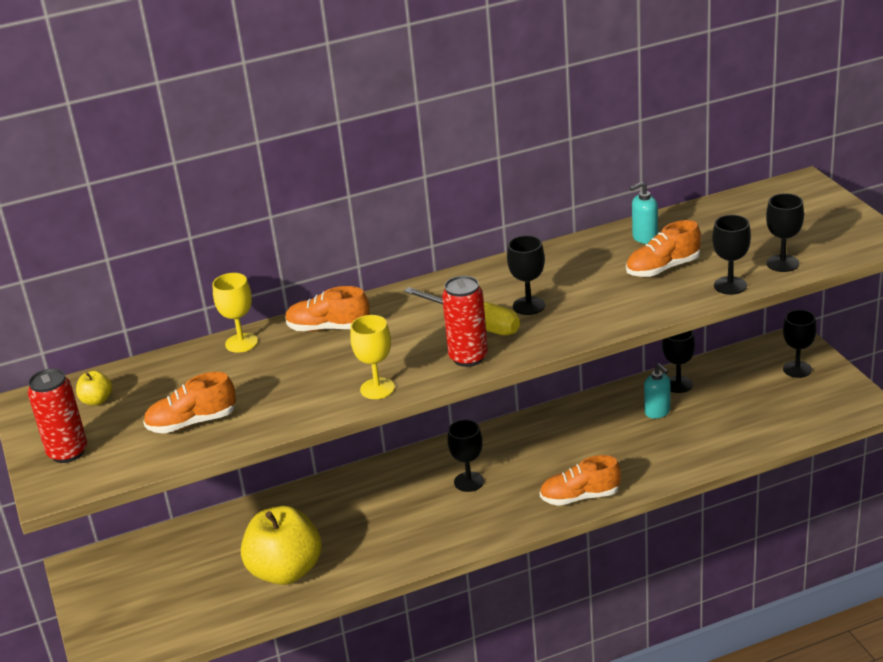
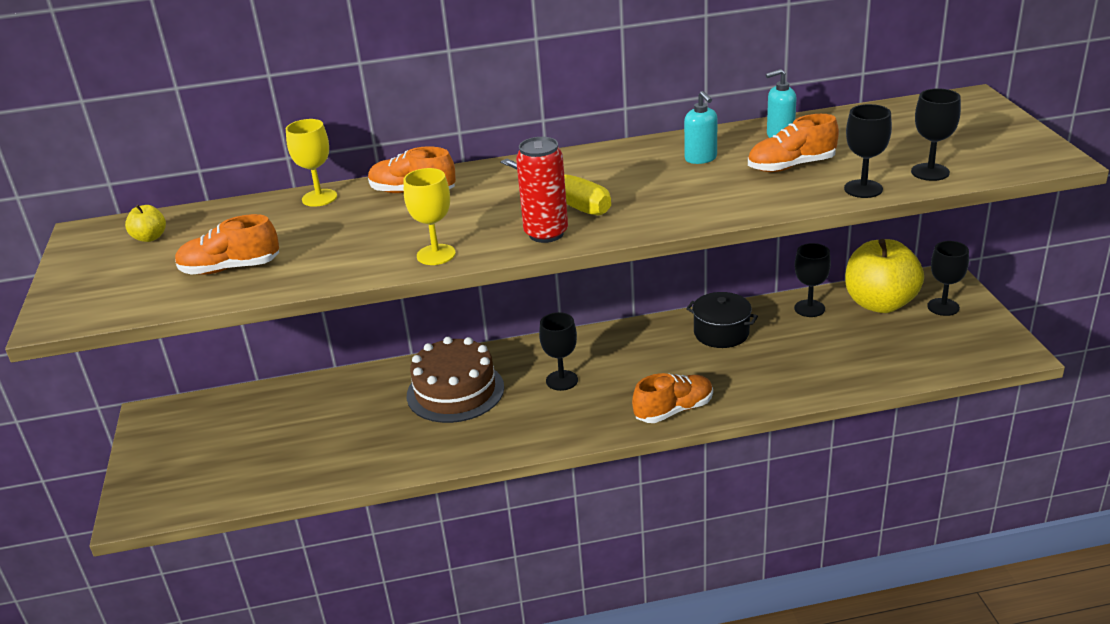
camera: 10 degrees right, 0 degrees up
red can [28,368,87,463] -> none
yellow apple [241,506,322,585] -> yellow apple moved to [845,239,924,313]
black goblet [507,235,545,315] -> none
orange shoe [540,455,621,506] -> orange shoe turned 150 degrees clockwise [632,373,713,423]
turquoise soap dispenser [644,363,670,419] -> turquoise soap dispenser moved to [684,91,717,164]
none -> brown cake [407,337,504,423]
none -> black pot [686,292,758,348]

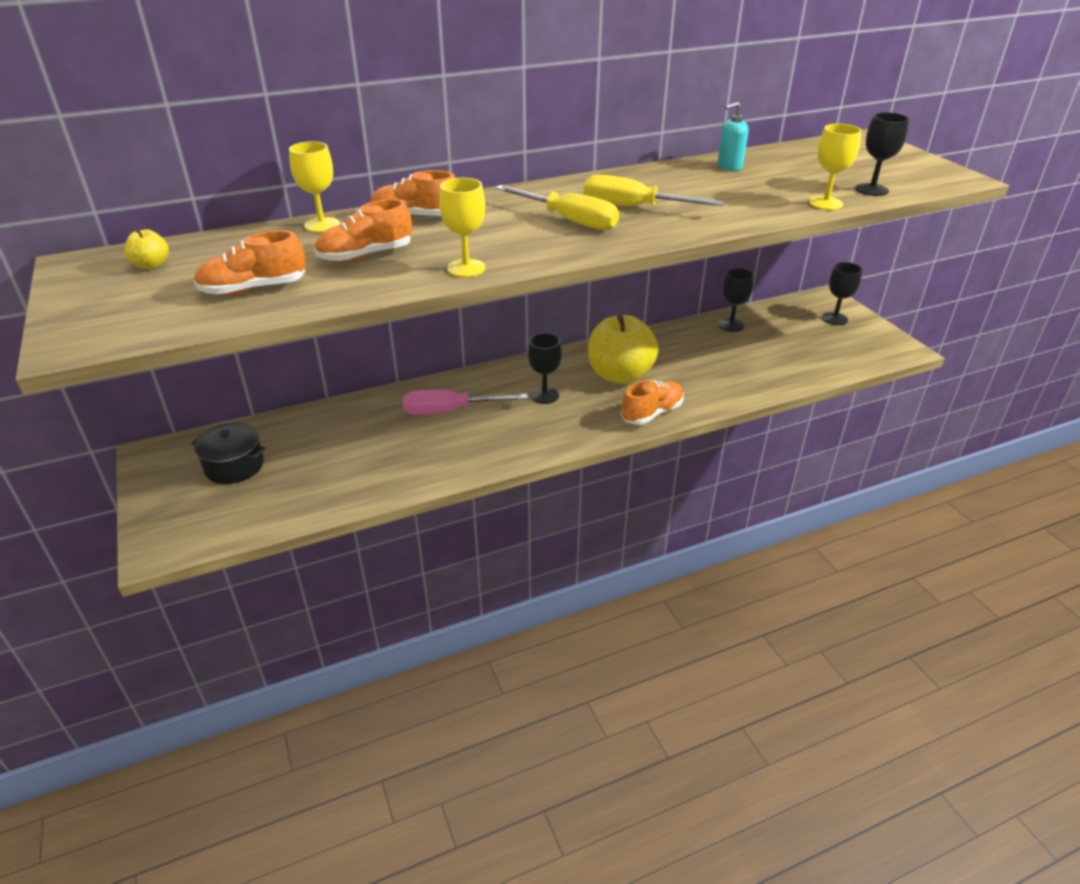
camera: 15 degrees left, 5 degrees up
brown cake [407,337,504,423] -> pink screwdriver [403,390,528,415]
red can [516,137,568,243] -> none
turquoise soap dispenser [684,91,717,164] -> none
black pot [686,292,758,348] -> black pot moved to [191,422,265,484]
orange shoe [748,114,839,172] -> orange shoe moved to [315,199,412,262]
black goblet [844,104,892,198] -> yellow goblet [809,124,862,210]
yellow apple [845,239,924,313] -> yellow apple moved to [588,315,659,384]
none -> yellow screwdriver [584,175,724,206]

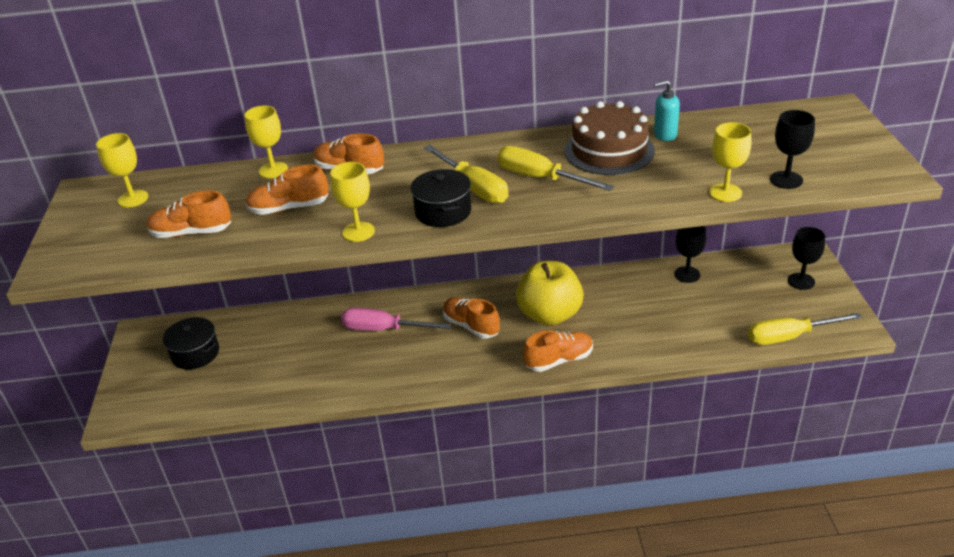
camera: 20 degrees right, 0 degrees up
yellow apple [124,228,169,269] -> yellow goblet [96,133,148,207]
black goblet [528,333,562,404] -> orange shoe [443,297,500,339]
none -> black pot [410,169,471,227]
none -> brown cake [564,101,655,175]
none -> yellow screwdriver [748,313,862,345]

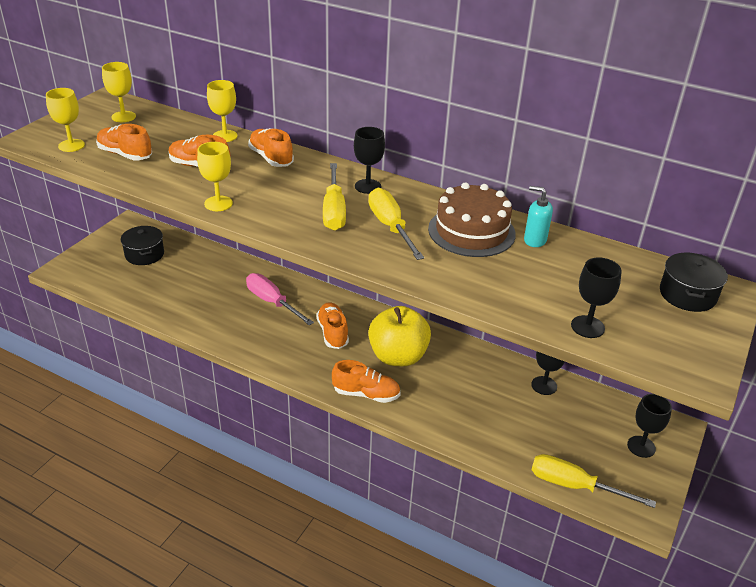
camera: 30 degrees right, 0 degrees up
black pot [410,169,471,227] -> black pot moved to [660,253,728,312]
yellow goblet [709,122,751,202] -> yellow goblet moved to [46,88,85,152]
none -> black goblet [354,127,385,194]

